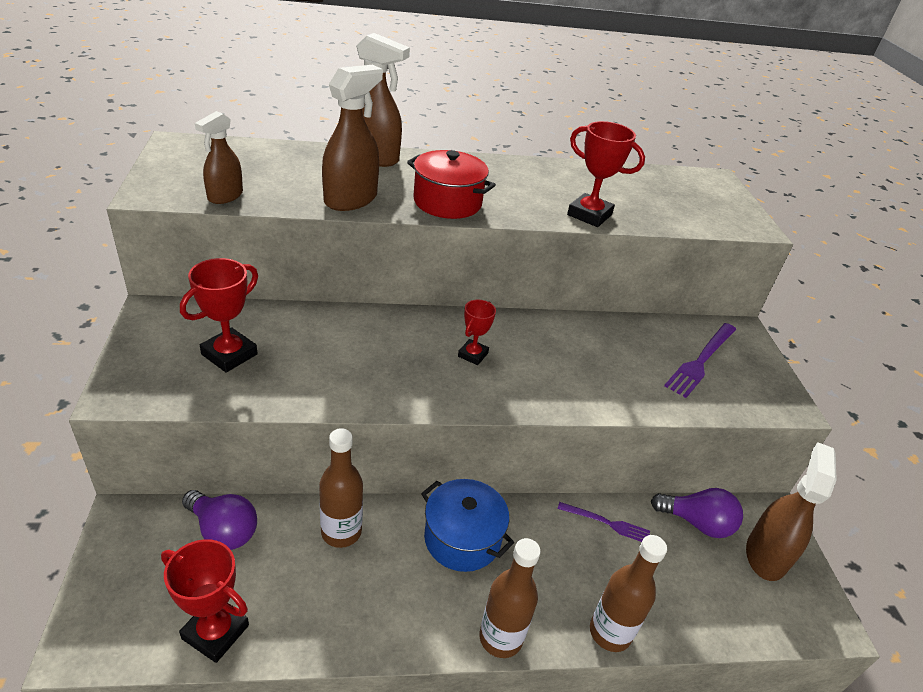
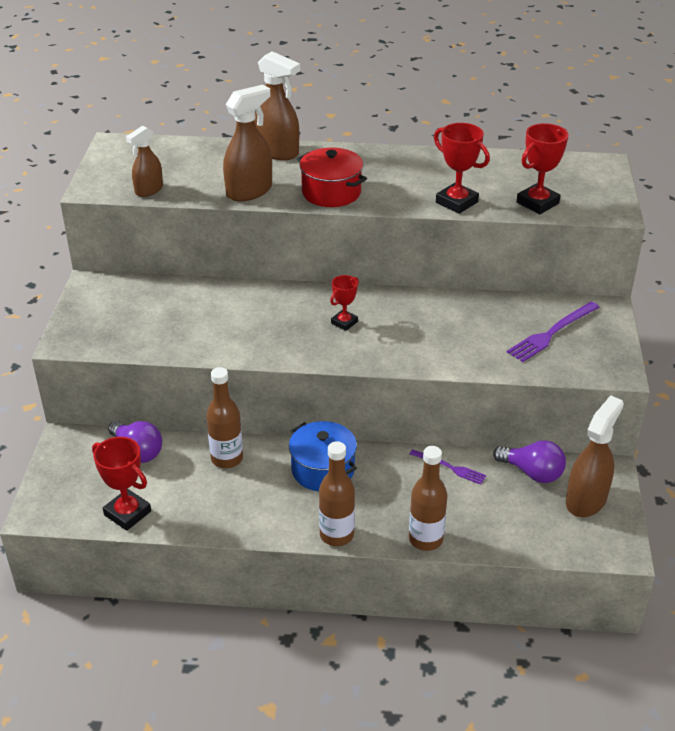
camera: 15 degrees right, 0 degrees up
red trophy [180,258,258,372] -> red trophy moved to [516,123,568,214]

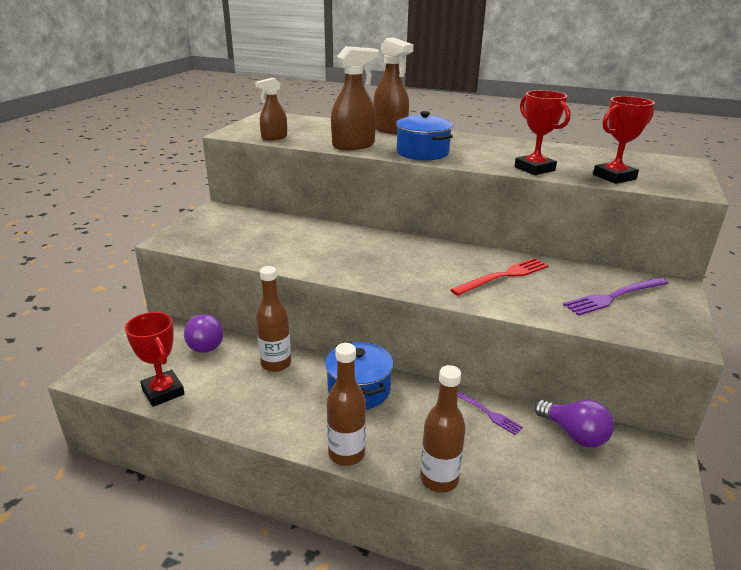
camera: 15 degrees right, 10 degrees down
red pot [297,148,367,207] -> blue pot [396,111,453,160]
red trophy [330,275,359,331] -> none
brown spray bottle [566,395,624,517] -> none
none -> red fork [450,258,549,296]

